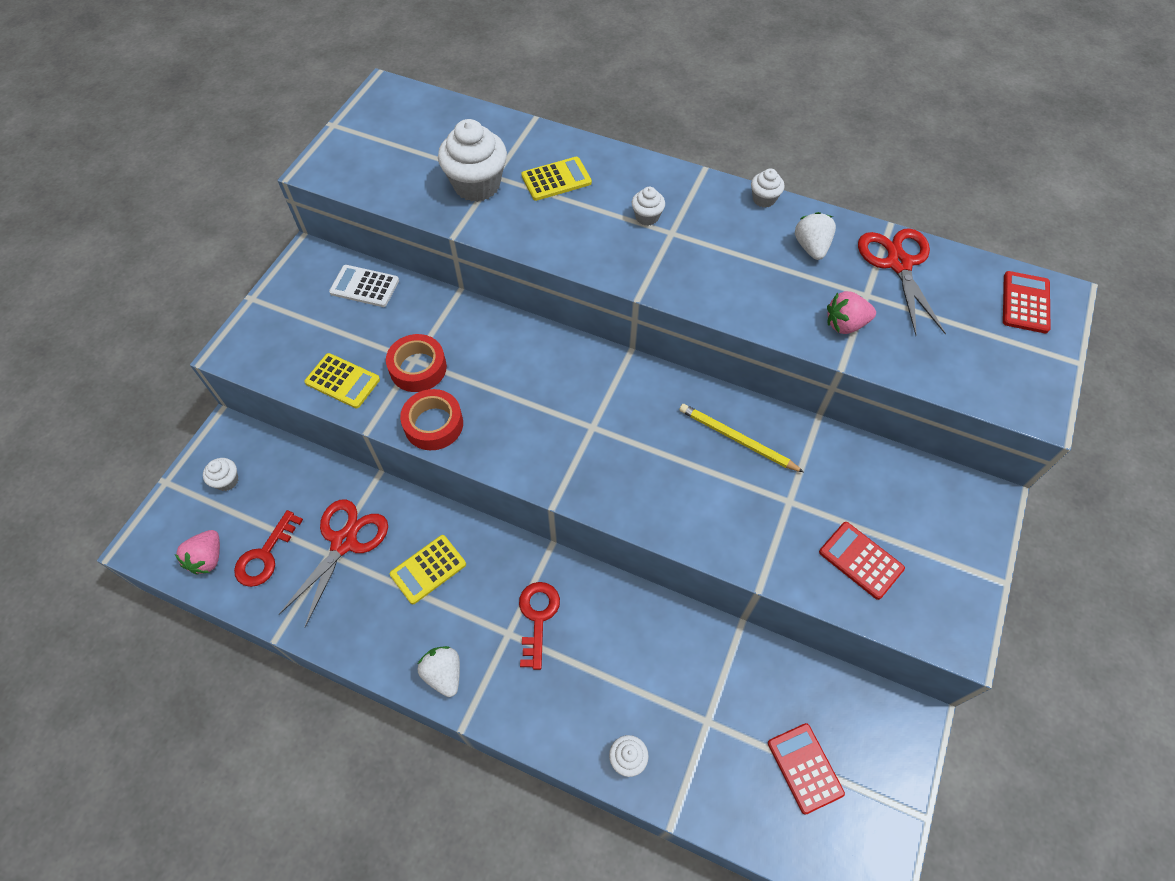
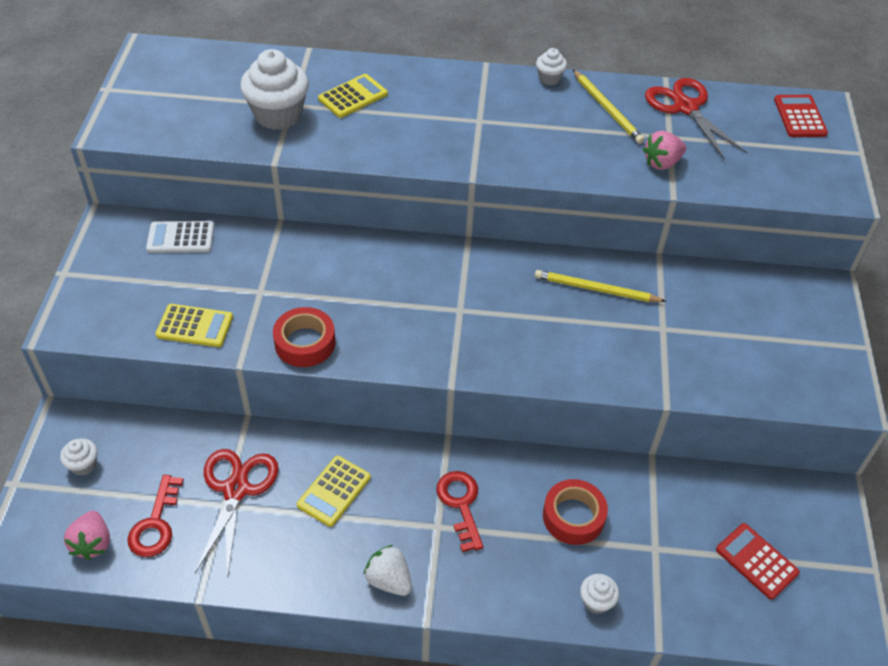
camera: 20 degrees left, 10 degrees down
red tape [386,334,447,392] -> red tape moved to [543,479,608,545]
white cupcake [632,187,665,226] -> none
white strawberry [795,212,836,260] -> yellow pencil [573,70,645,144]
red calculator [819,522,905,600] -> none

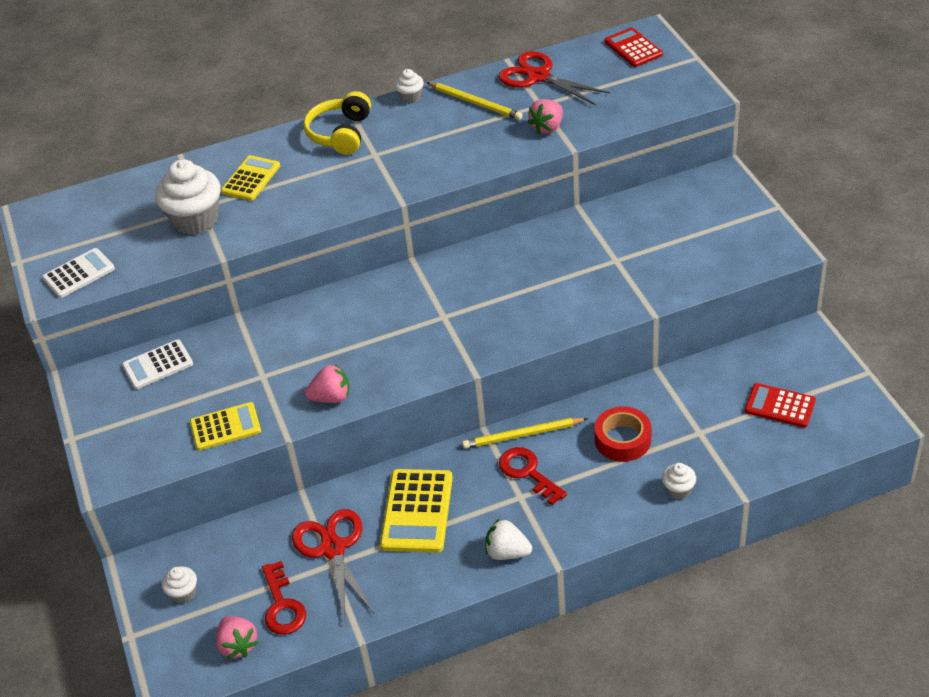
camera: 20 degrees left, 5 degrees down
red tape [273,307,335,367] -> pink strawberry [305,364,349,403]
yellow calculator [297,456,371,527] -> yellow calculator [380,469,453,553], size x1.50
yellow pencil [535,270,667,302] -> yellow pencil moved to [462,418,588,449]
none -> white calculator [42,248,115,298]
none -> yellow headphones [304,91,371,155]

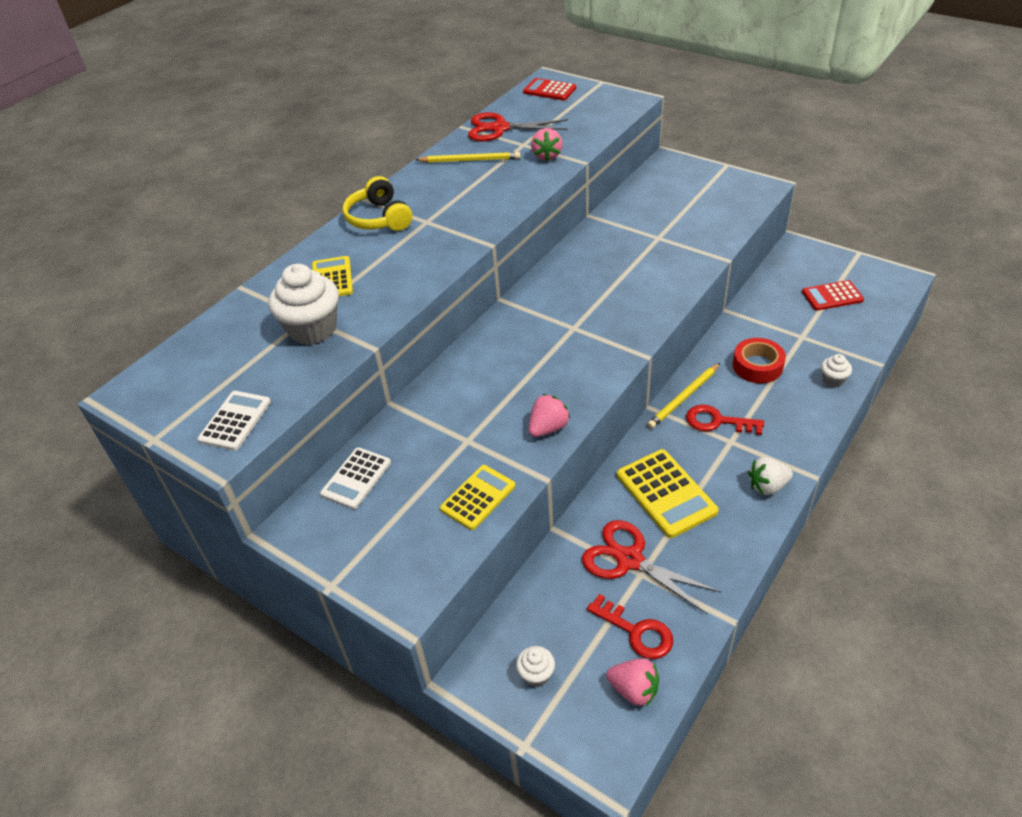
camera: 35 degrees left, 0 degrees up
white cupcake [394,69,424,104] -> none

